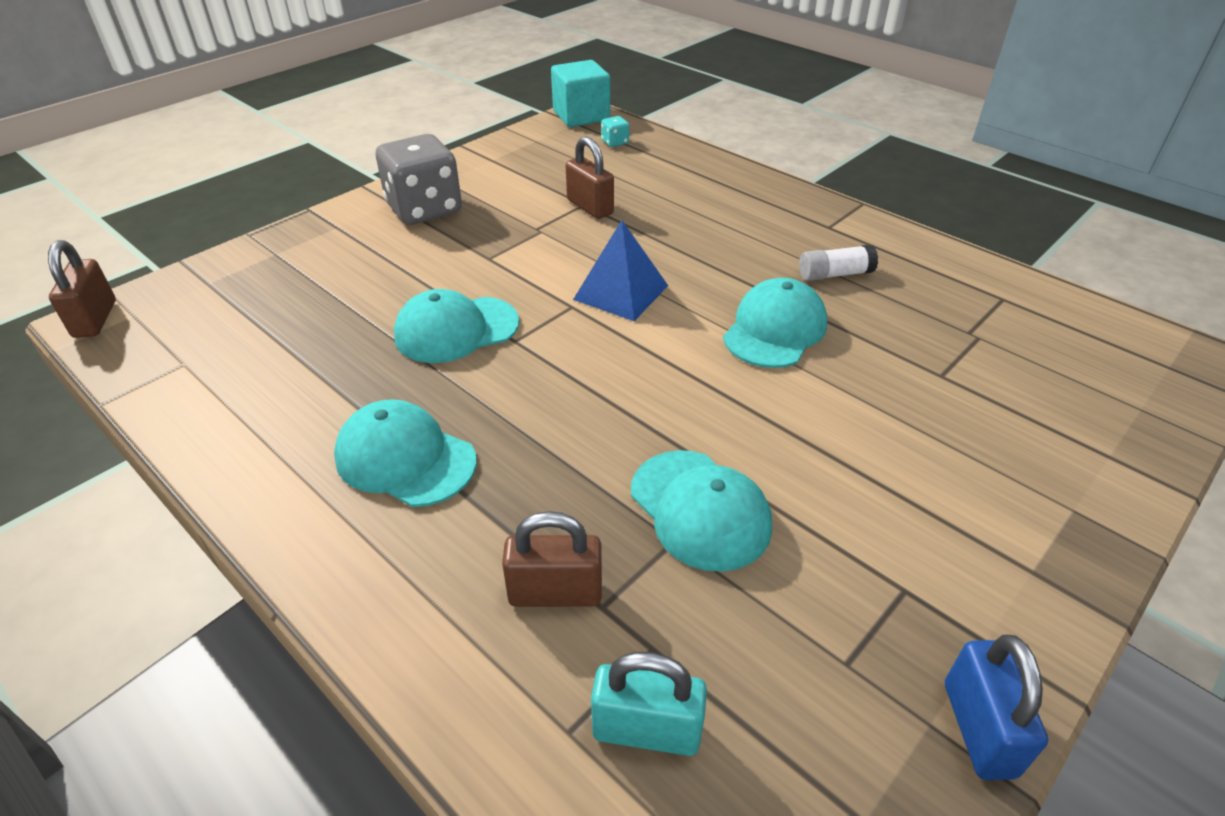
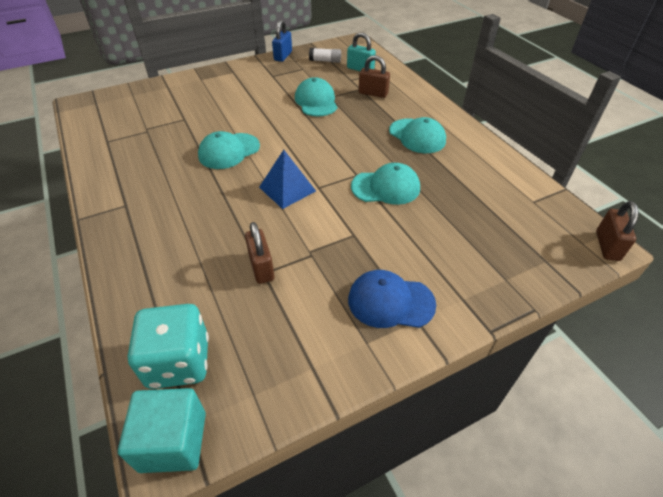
camera: 160 degrees left, 5 degrees up
grey dice [376,134,462,225] -> blue cap [348,270,436,328]
turquoise dice [601,116,629,147] -> turquoise dice [128,304,209,389], size x2.49
white glue stick [799,244,878,281] -> white glue stick moved to [309,48,341,63]

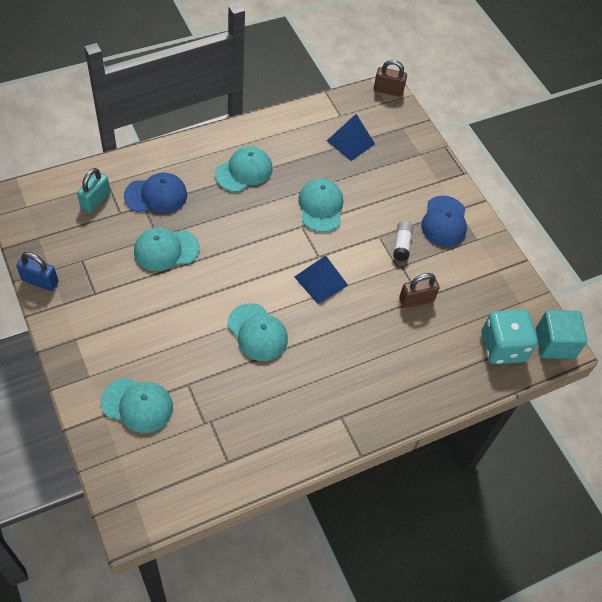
camera: 95 degrees left, 10 degrees up
white glue stick [309,48,341,63] -> white glue stick moved to [393,221,413,261]
brown padlock [359,55,390,98] -> blue cap [124,173,187,213]
none -> turquoise cap [101,378,173,433]
none -> blue pyramid [327,114,375,161]

